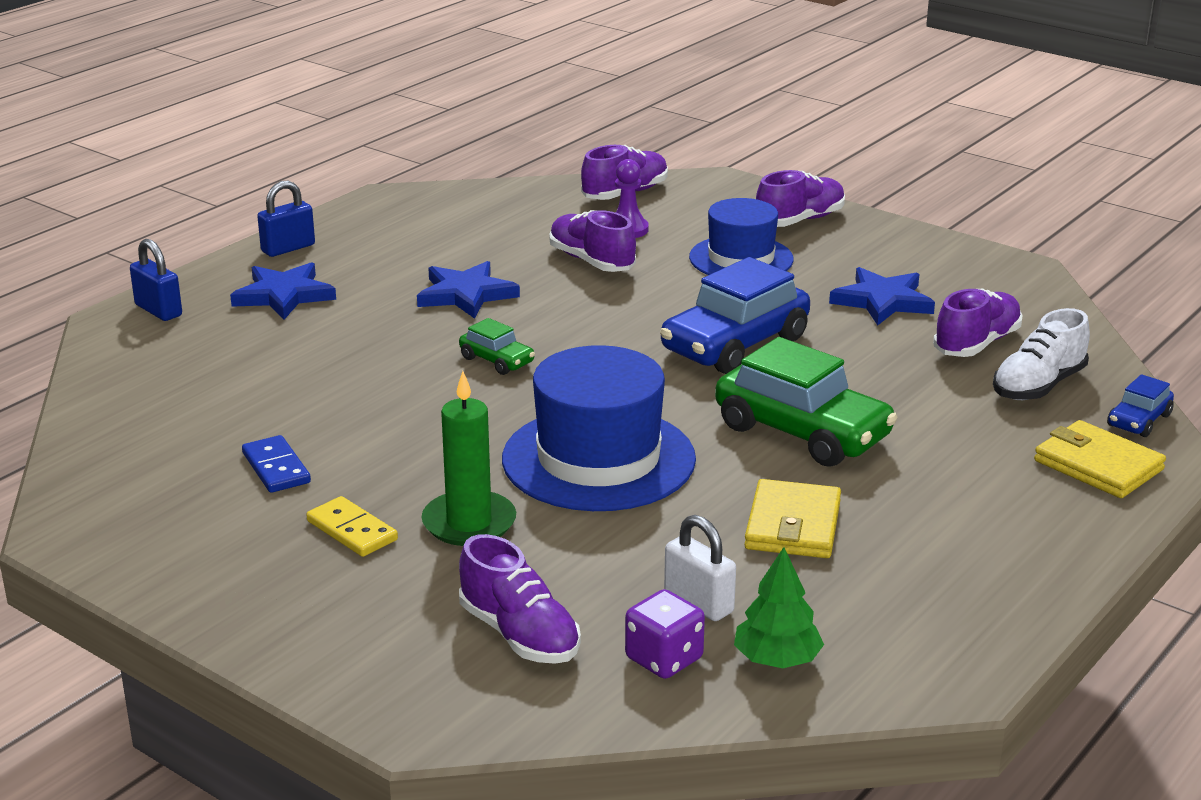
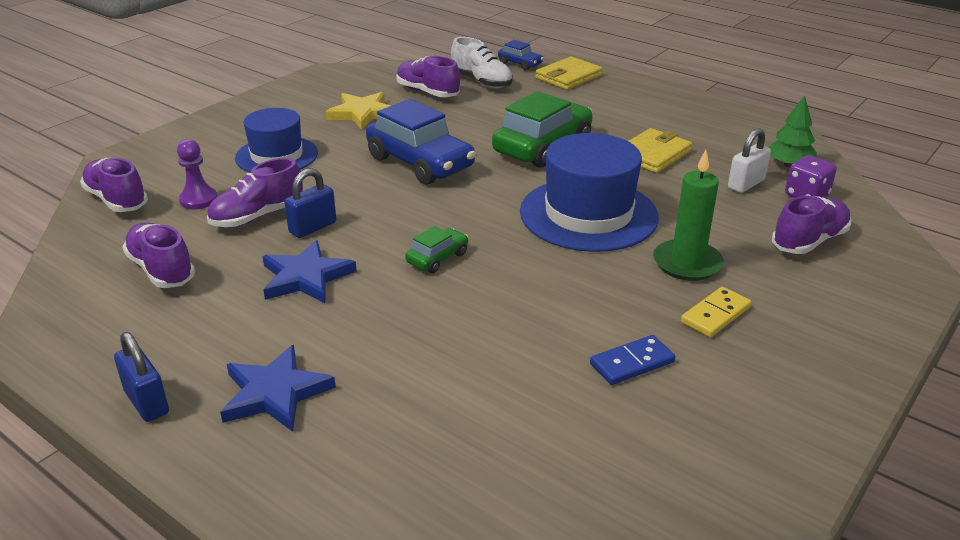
camera: 90 degrees left, 5 degrees up
blue padlock [130,239,182,321] -> blue padlock moved to [284,168,336,238]
yellow wallet [744,479,841,558] -> yellow wallet turned 60 degrees counterclockwise [628,128,692,173]
purple shoe [756,170,845,227] -> purple shoe moved to [123,222,195,288]
blue star [829,267,935,326] -> yellow star [326,92,391,130]

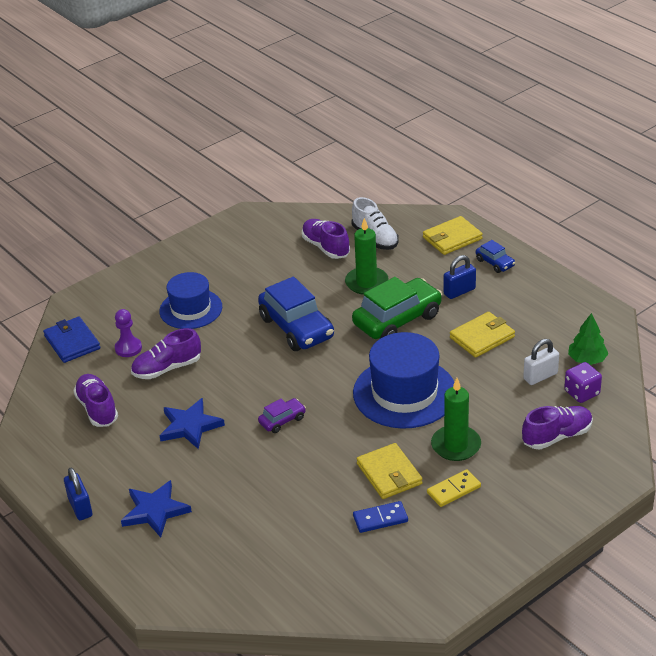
camera: 15 degrees right, 5 degrees up
purple shoe [80,158,148,212] -> blue wallet [43,317,100,363]
blue padlock [284,168,336,238] -> blue padlock moved to [443,255,476,299]
yellow star [326,92,391,130] -> none
green car [405,226,468,273] -> purple car [258,398,306,433]
blue car [498,40,544,70] -> blue car moved to [476,240,515,273]
none -> green candle [345,218,388,295]
none -> yellow wallet [356,443,423,499]

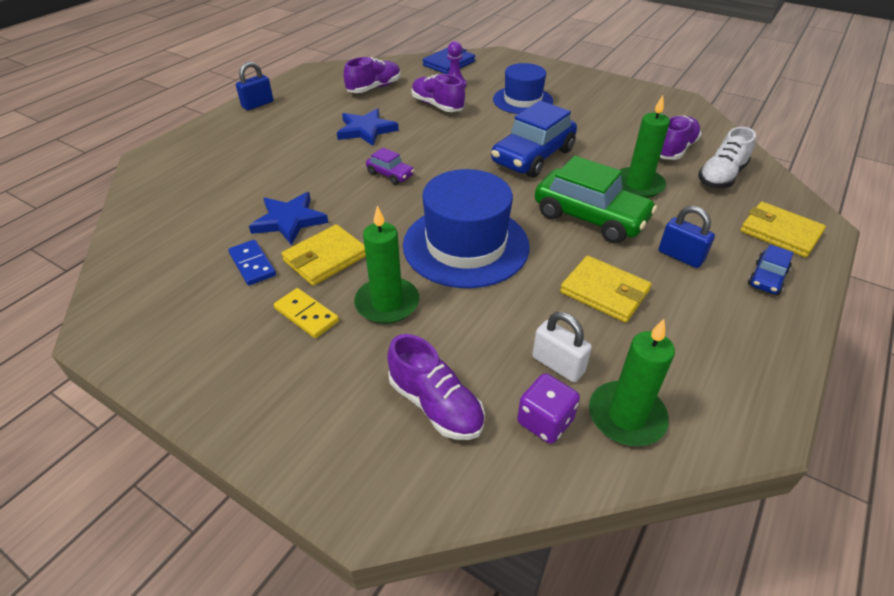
camera: 70 degrees right, 5 degrees up
blue star [121,480,192,537] -> blue star moved to [249,192,328,245]
green tree [568,313,609,365] -> green candle [589,319,675,446]

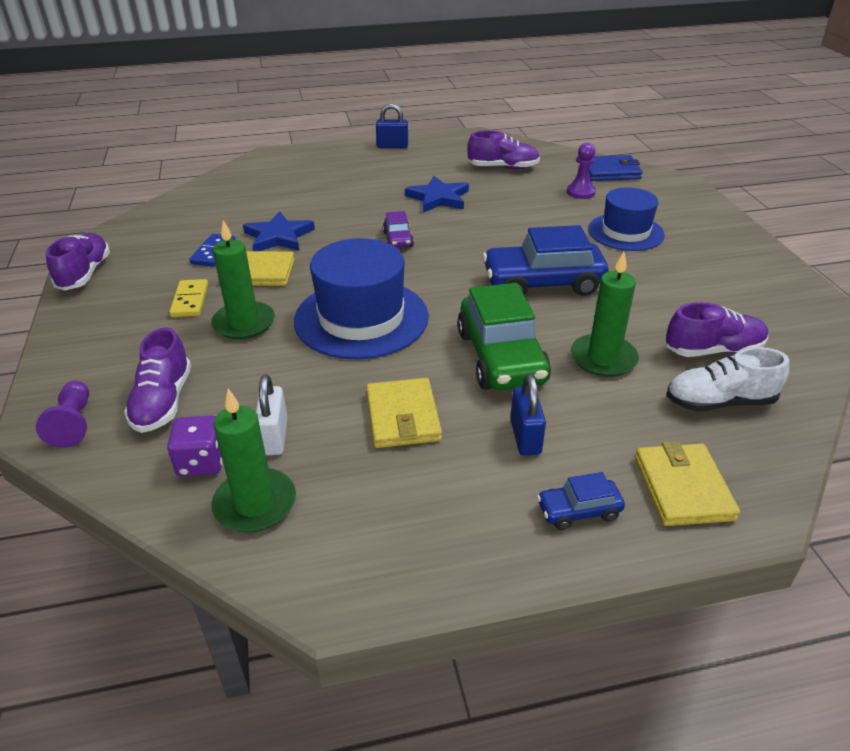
camera: 45 degrees right, 5 degrees down
purple shoe [412,74,465,112] -> purple shoe moved to [46,233,110,291]
none -> purple pawn [36,381,89,448]

